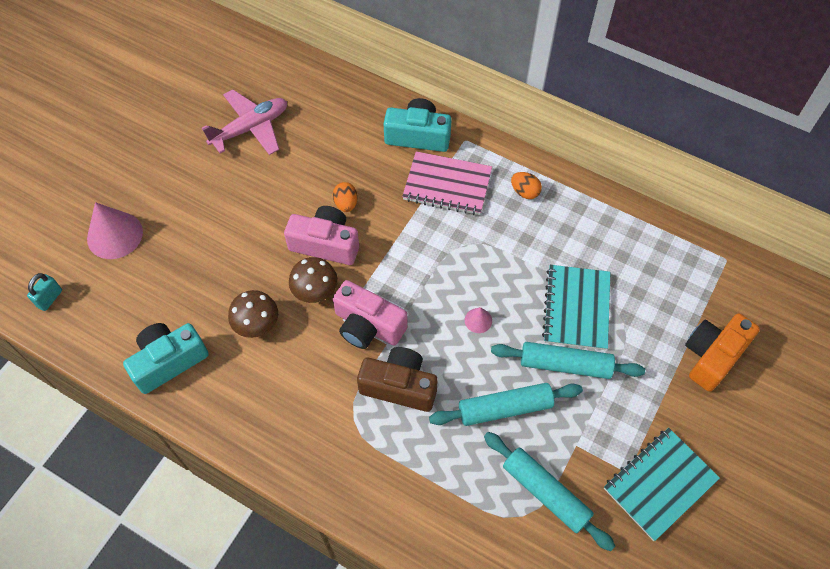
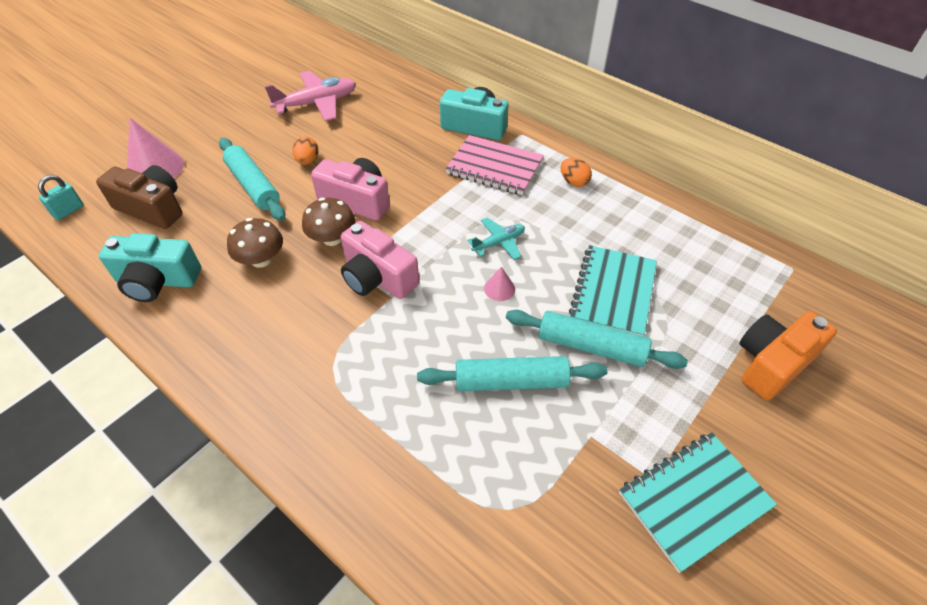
camera: 10 degrees right, 10 degrees down
turquoise camera [123,323,209,394] -> turquoise camera turned 150 degrees counterclockwise [99,233,201,302]
orange egg [333,182,358,212] -> orange egg moved to [293,136,319,165]
brown camera [357,347,438,412] -> brown camera moved to [96,165,183,229]
turquoise rolling pin [484,432,615,551] -> turquoise rolling pin moved to [219,138,285,221]
none -> turquoise plane [468,218,525,260]

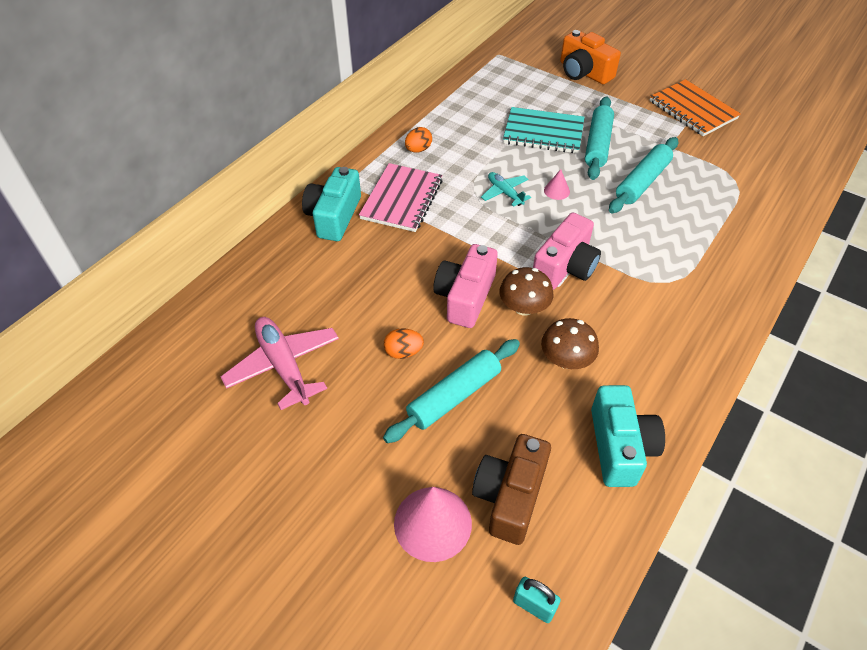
camera: 95 degrees left, 0 degrees up
turquoise rolling pin [417,356,608,391] -> turquoise rolling pin turned 45 degrees clockwise [609,137,678,213]
turquoise notebook [619,432,777,573] -> orange notebook [649,79,741,136]

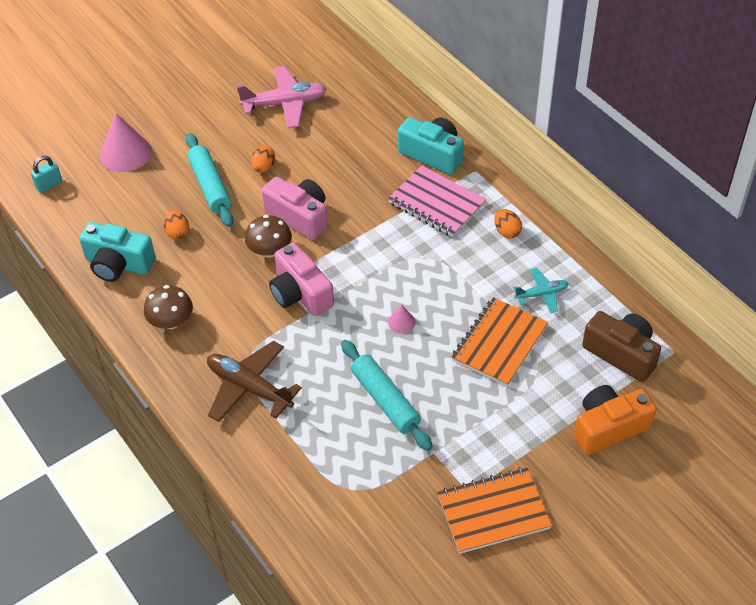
camera: 110 degrees right, 0 degrees up
brown camera [472,434,551,545] -> brown camera moved to [582,311,661,382]
turquoise plane [481,172,531,207] -> turquoise plane moved to [513,268,569,313]
turquoise notebook [503,107,585,153] -> orange notebook [452,297,548,386]
brown mushroom [541,318,599,369] -> brown mushroom moved to [144,285,193,329]
turquoise rolling pin [585,96,614,180] -> none
none -> orange egg [163,210,190,240]
none -> brown plane [207,341,302,422]

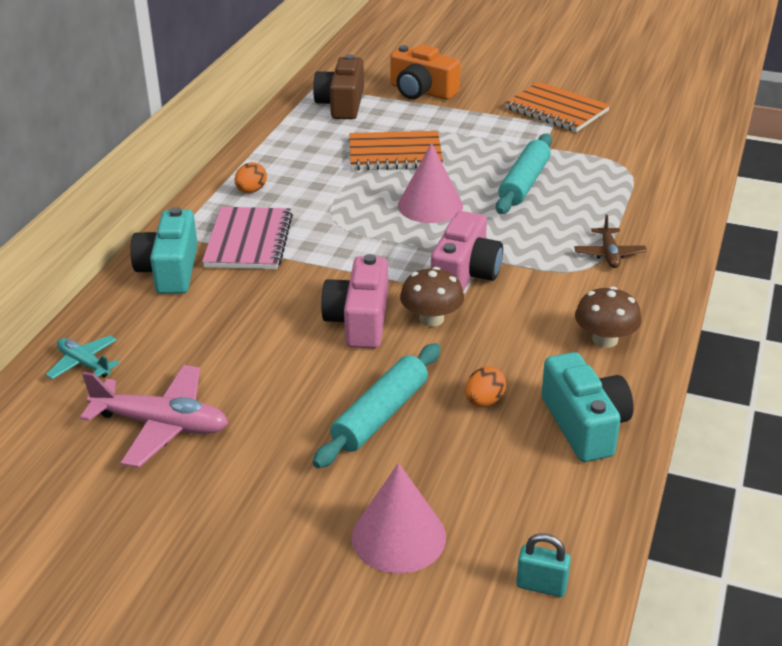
camera: 125 degrees left, 15 degrees down
brown plane [207,341,302,422] -> brown plane [574,214,647,268], size x0.57
pink plane [237,66,327,128] -> pink plane turned 150 degrees clockwise [80,365,228,468]
orange egg [251,146,275,173] -> none
pink cone [388,304,416,334] -> pink cone [398,143,463,223], size x2.10
turquoise plane [513,268,569,313] -> turquoise plane moved to [46,335,120,379]

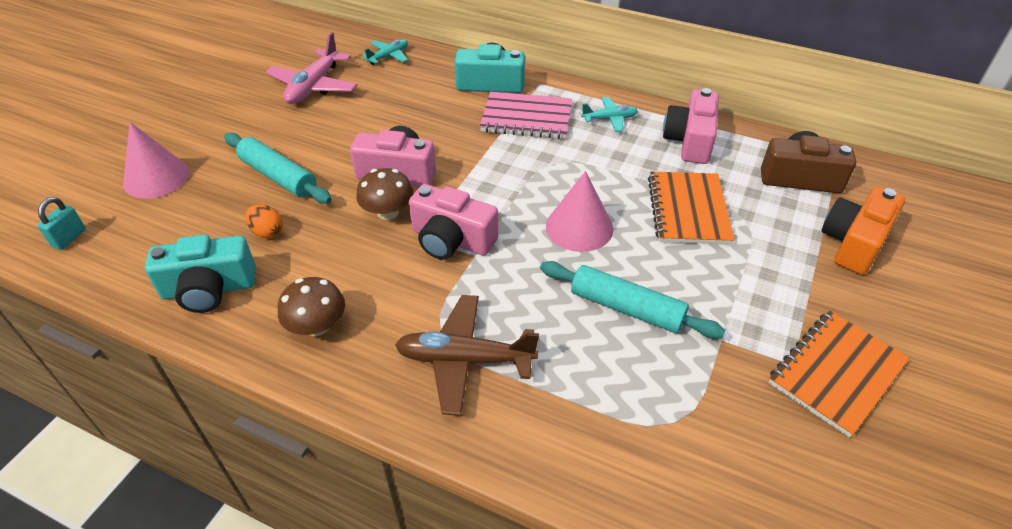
camera: 95 degrees right, 10 degrees up
orange egg [235,162,267,193] -> turquoise plane [581,97,638,132]
brown plane [574,214,647,268] -> brown plane [395,295,539,416], size x1.76
none -> pink camera [663,88,719,164]

